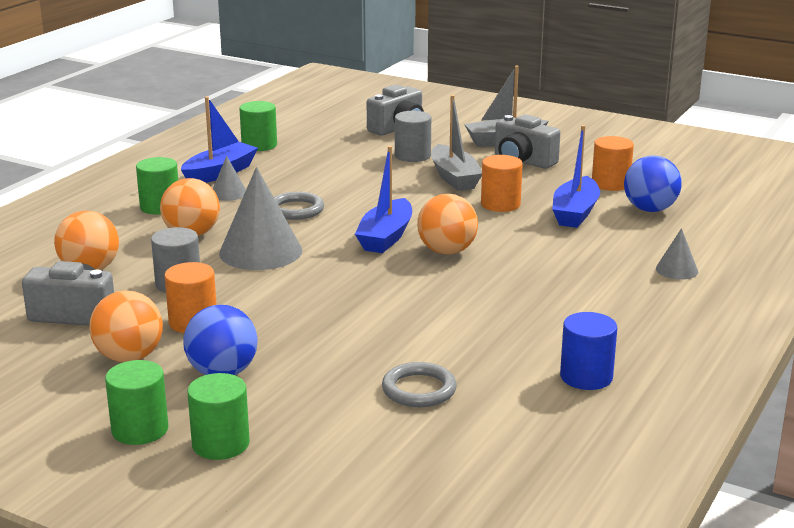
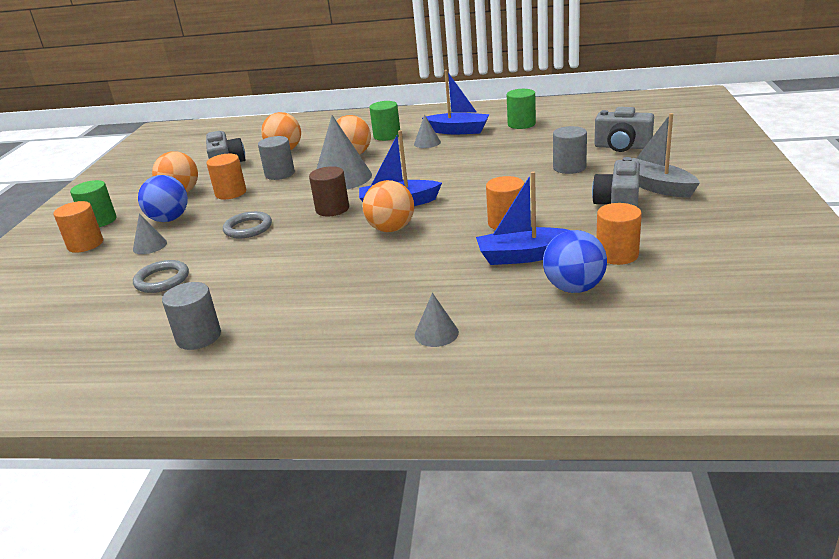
camera: 70 degrees right, 5 degrees up
green cylinder [187,373,250,460] -> orange cylinder [53,201,103,253]
grey ring [274,192,324,220] -> grey ring moved to [223,211,272,238]
grey boat [431,95,482,191] -> none
blue cylinder [560,312,617,390] -> grey cylinder [162,282,221,350]
none -> grey cone [133,213,167,254]
none -> brown cylinder [309,166,349,216]

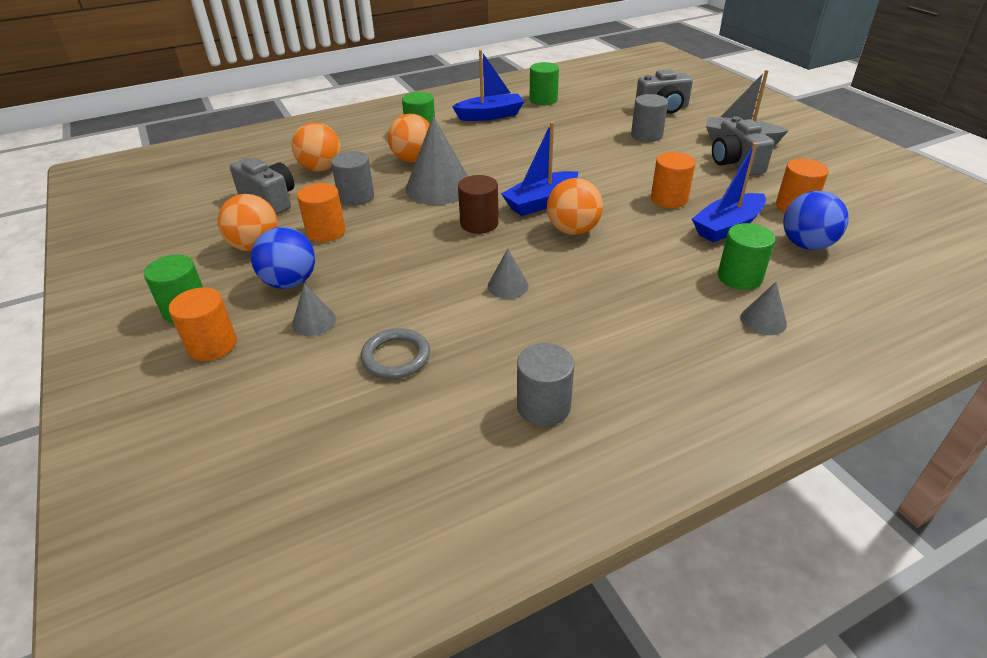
camera: 35 degrees left, 10 degrees up
grey ring [223,211,272,238] -> none
grey cone [414,115,441,148] -> grey cone moved to [488,249,529,299]
none -> green cylinder [718,223,776,290]

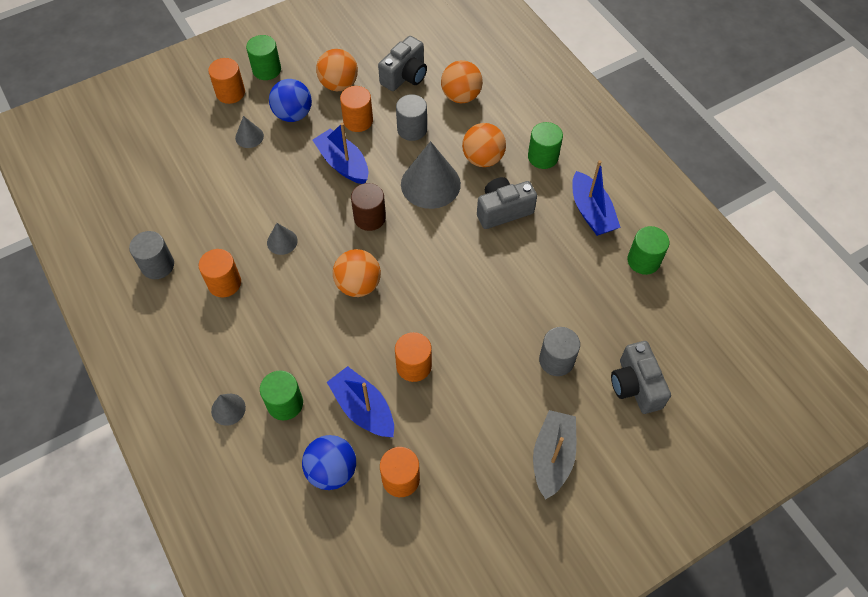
camera: 85 degrees right, 20 degrees up
grey ring [361,328,430,379] -> none
blue boat [501,122,578,216] -> blue boat moved to [313,123,368,184]
grey camera [712,116,774,176] -> grey camera moved to [477,177,537,229]
none -> orange cylinder [199,249,241,297]

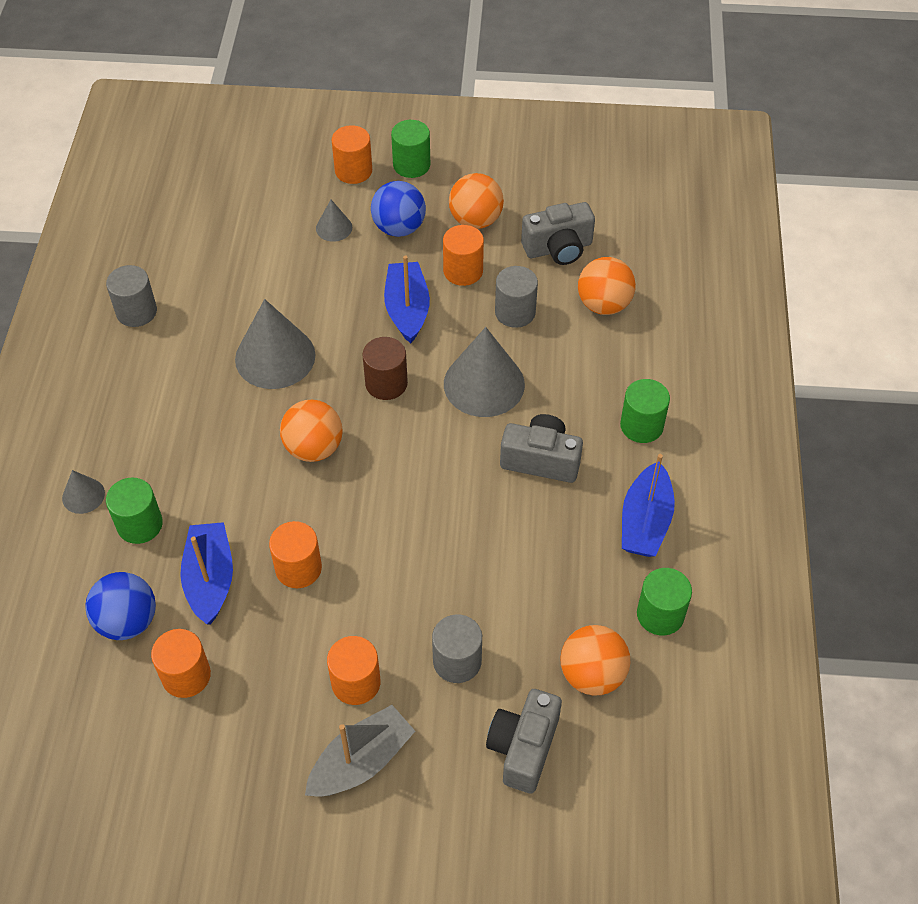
camera: 35 degrees right, 5 degrees down
orange cylinder [199,249,241,297] -> orange cylinder moved to [327,636,380,705]
grey cone [267,223,298,255] -> grey cone [235,299,315,389], size x2.04
orange ball [462,123,506,167] -> orange ball moved to [560,625,630,696]

